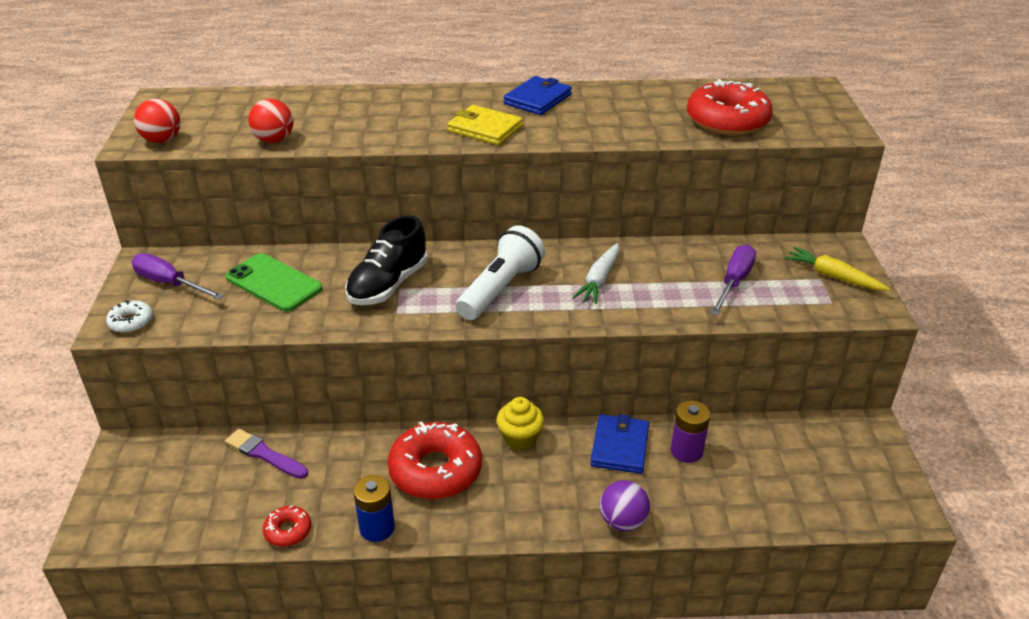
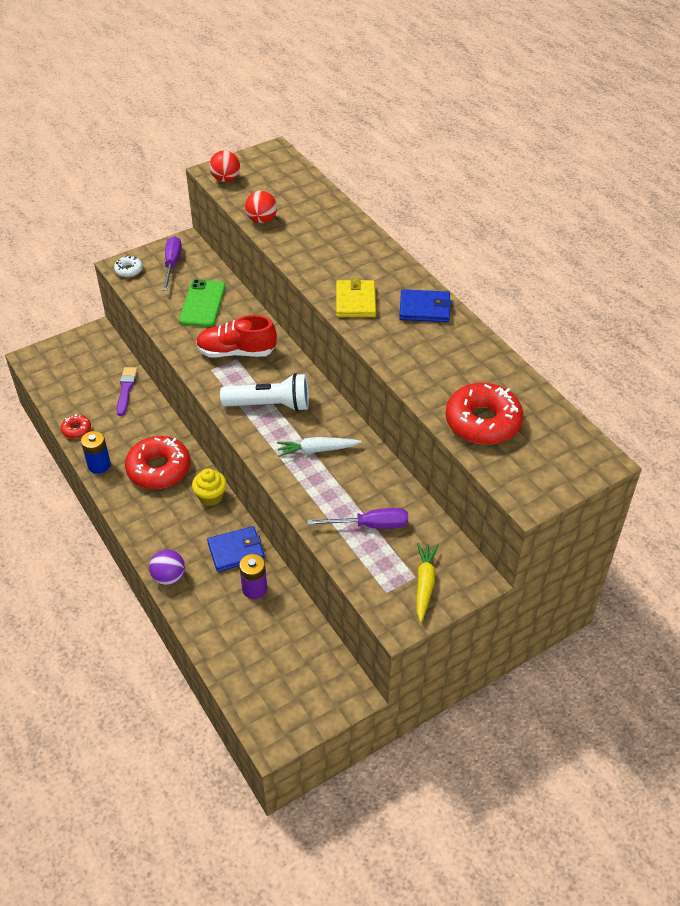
camera: 60 degrees right, 10 degrees up
black shoe [345,215,427,305] -> red shoe [196,315,277,358]

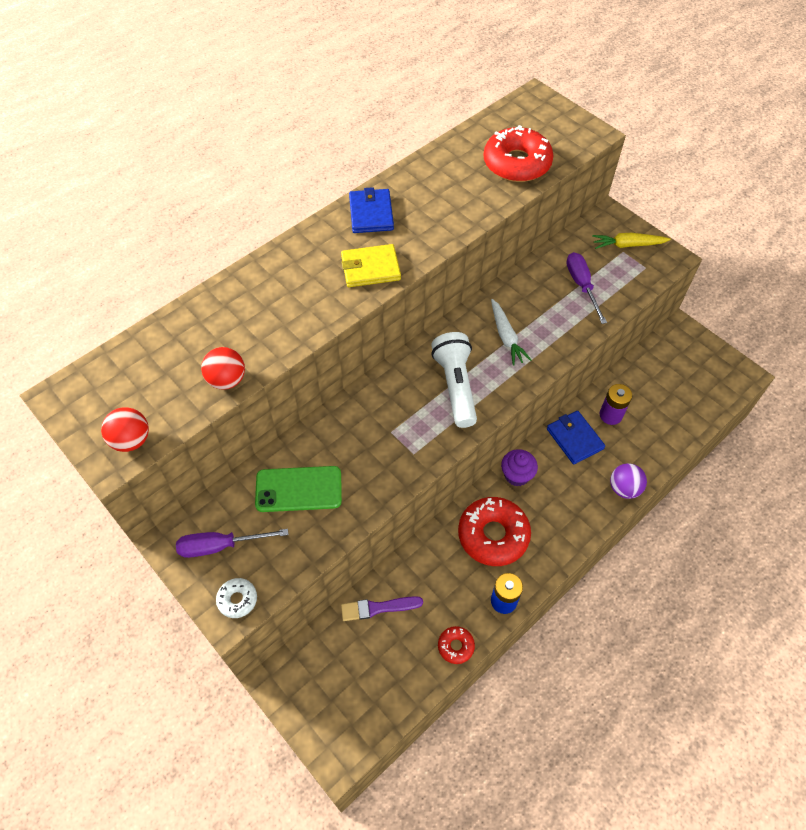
camera: 100 degrees left, 10 degrees up
yellow cupcake [192,468,227,506] -> purple cupcake [501,449,538,487]
red shoe [196,315,277,358] -> none

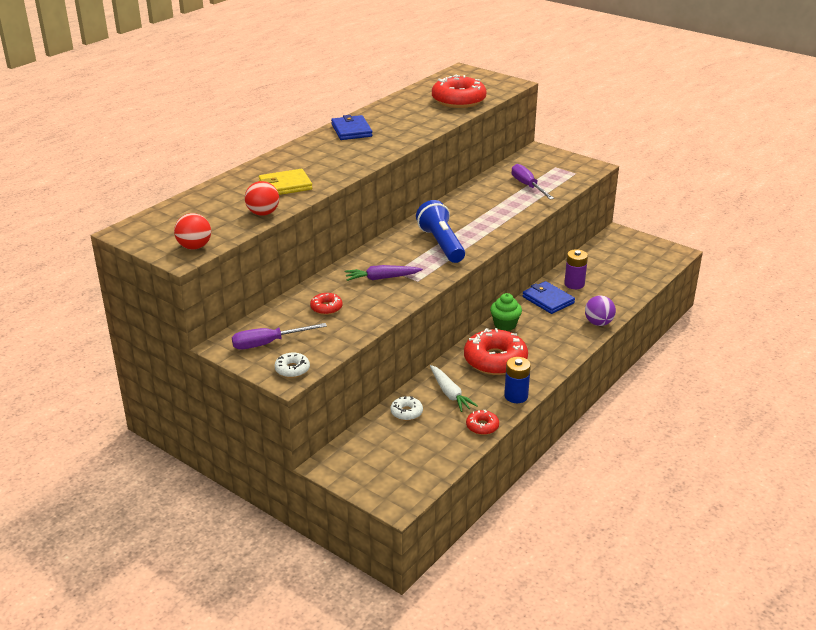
camera: 10 degrees left, 25 degrees down
green phone [255,466,342,512] -> red donut [310,293,343,315]
yellow wallet [341,244,401,287] -> yellow wallet moved to [259,169,312,195]
purple brush [341,596,423,621] -> white donut [390,396,423,421]
white flashlight [431,332,477,428] -> blue flashlight [416,200,465,263]
white carrot [491,299,531,365] -> white carrot moved to [430,365,478,412]
purple cupcake [501,449,538,487] -> green cupcake [490,293,522,331]
yellow carrot [592,233,671,249] -> none
none -> purple carrot [345,265,423,281]

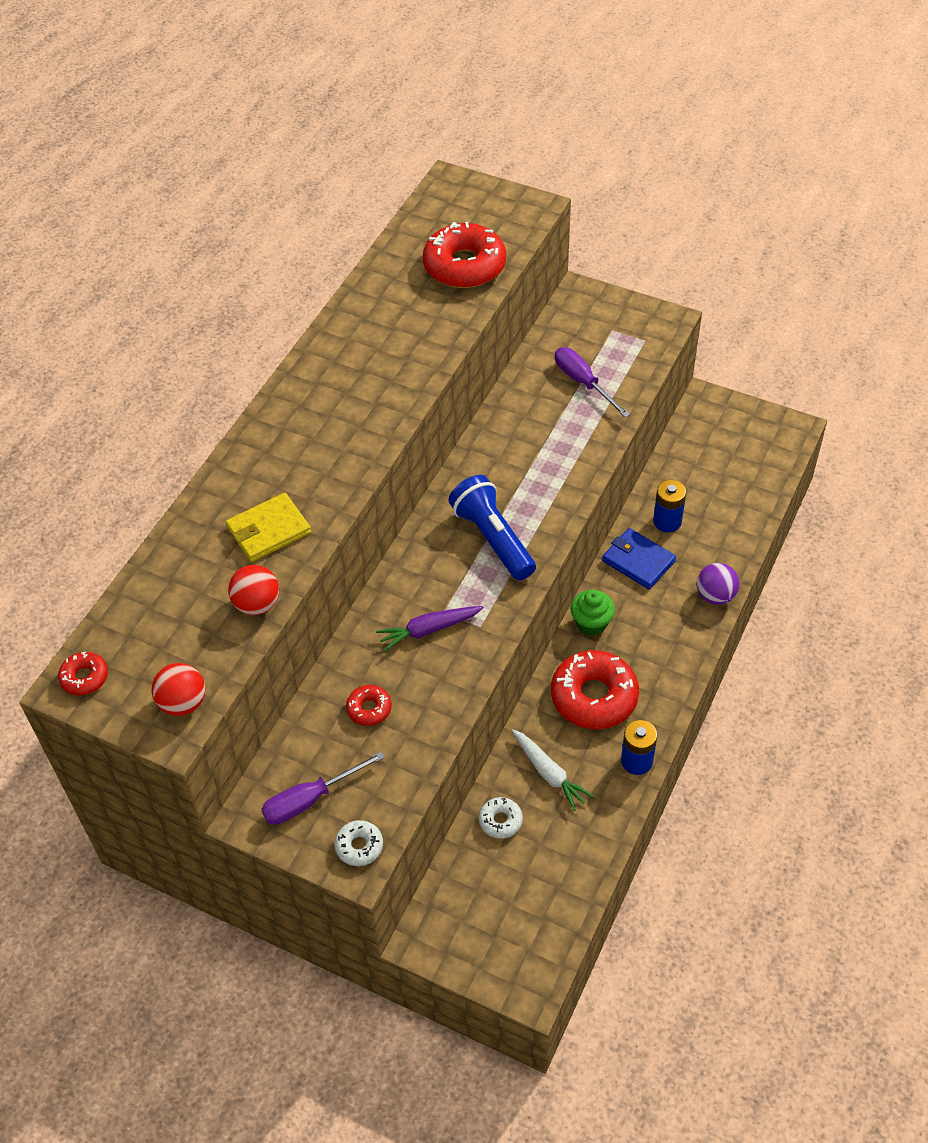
camera: 10 degrees left, 20 degrees up
blue wallet [331,115,372,140] -> none
red donut [466,410,499,435] -> red donut moved to [58,652,108,696]
purple battery [564,249,588,289] -> blue battery [653,480,686,532]

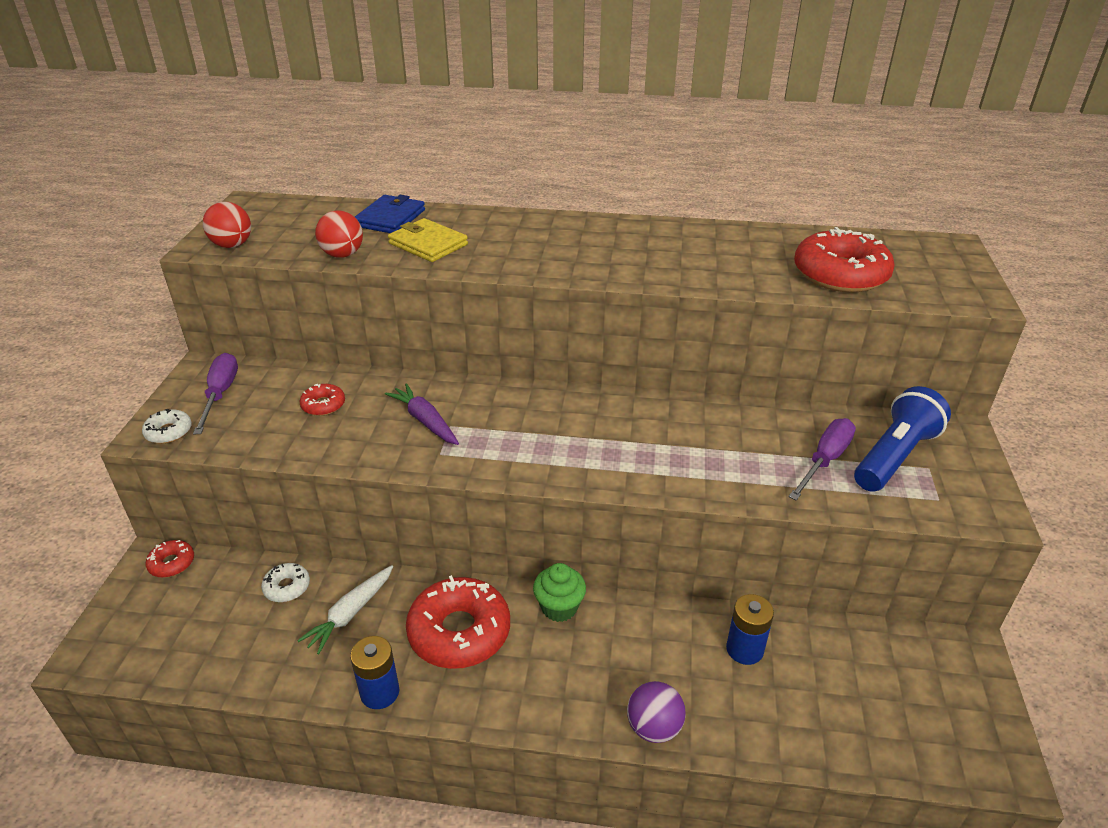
camera: 70 degrees right, 15 degrees down
red donut [58,652,108,696] -> red donut moved to [146,540,194,578]
purple screwdriver [261,751,385,825] -> purple screwdriver turned 45 degrees clockwise [193,353,238,434]
blue flashlight [448,475,536,581] -> blue flashlight moved to [854,386,951,492]
blue wallet [602,528,676,589] -> blue wallet moved to [355,195,425,233]

